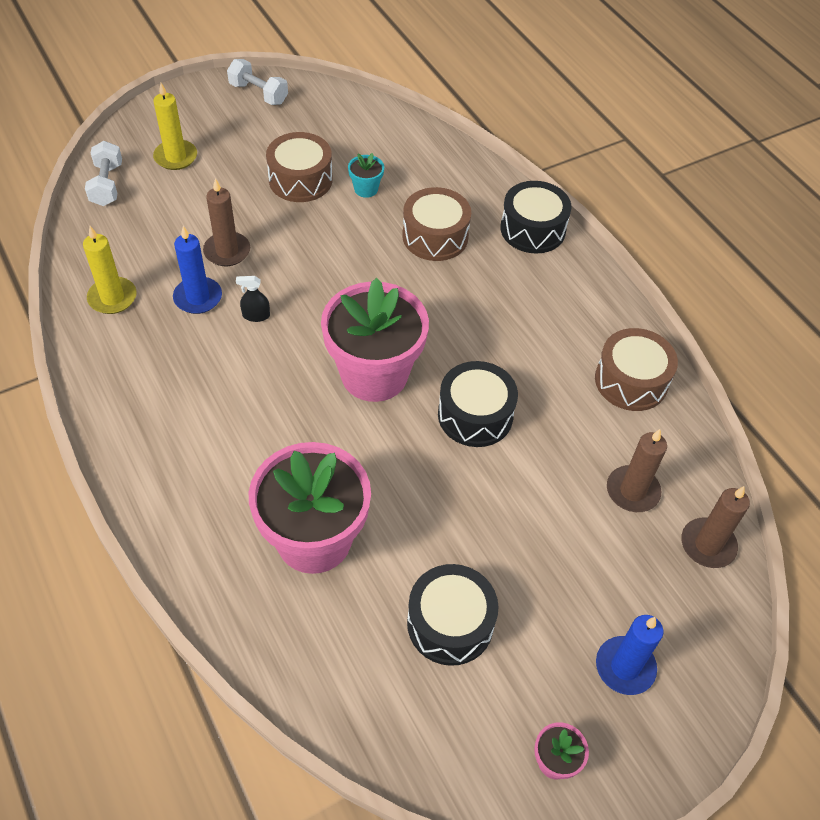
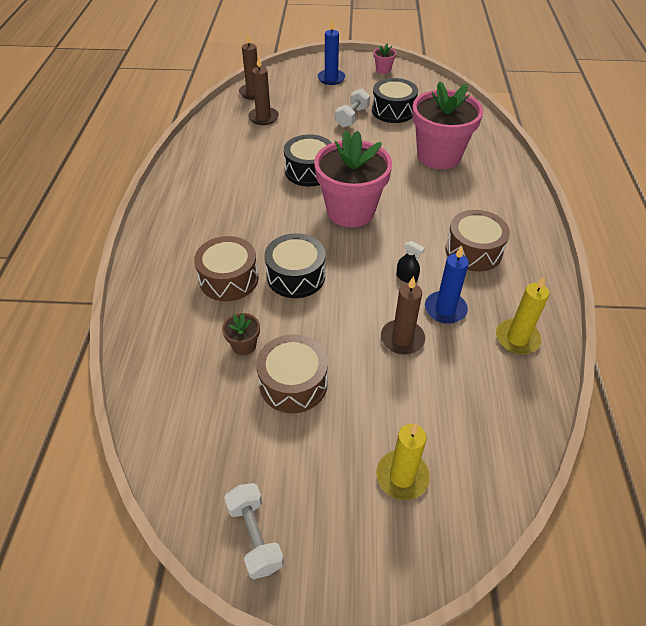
camera: 145 degrees left, 5 degrees down
white dumbbell [85,141,122,206] -> white dumbbell moved to [335,89,370,128]
turquoise flower pot [348,153,384,198] -> brown flower pot [222,313,260,355]
black drum [500,181,572,253] -> black drum moved to [265,233,325,298]
brown drum [595,328,678,411] -> brown drum moved to [446,210,510,271]

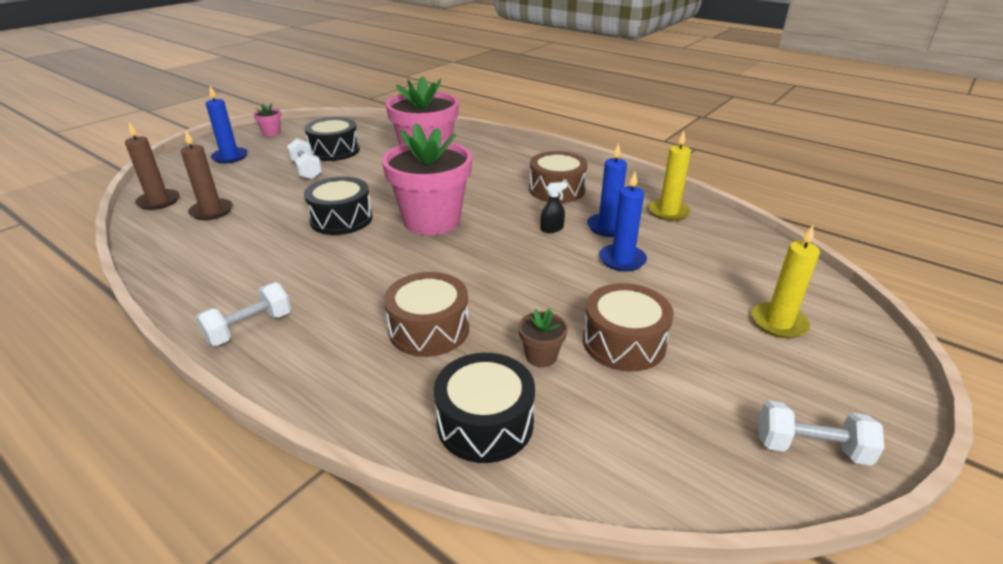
camera: 55 degrees left, 15 degrees down
black drum [265,233,325,298] -> black drum moved to [434,353,535,463]
brown candle [381,276,425,355] -> blue candle [599,171,647,272]
none -> white dumbbell [195,282,291,346]

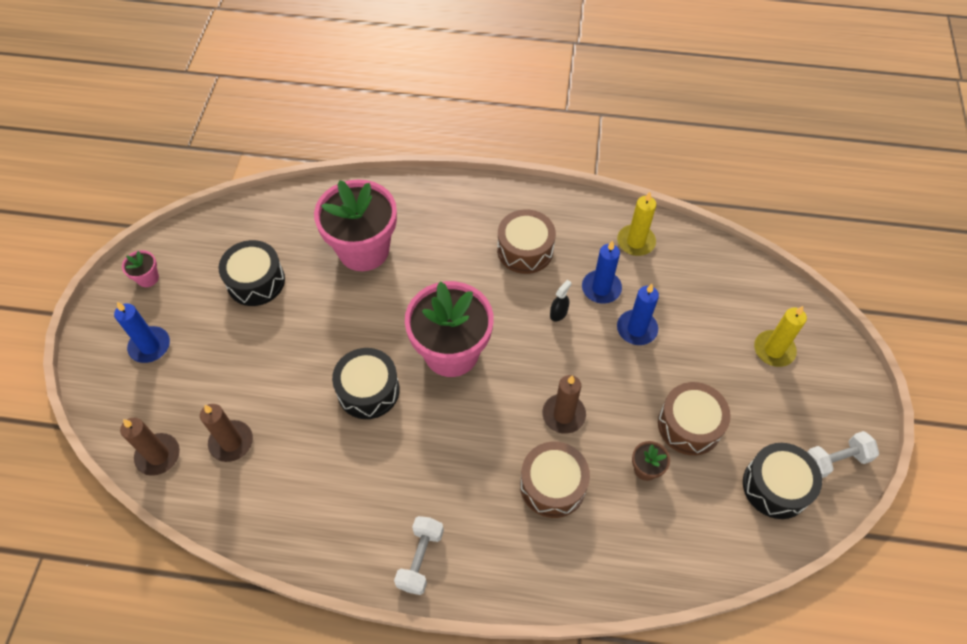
camera: 30 degrees left, 25 degrees up
white dumbbell [287,138,322,180] -> none
black drum [434,353,535,463] -> black drum moved to [743,443,822,519]
none -> brown candle [542,375,586,434]

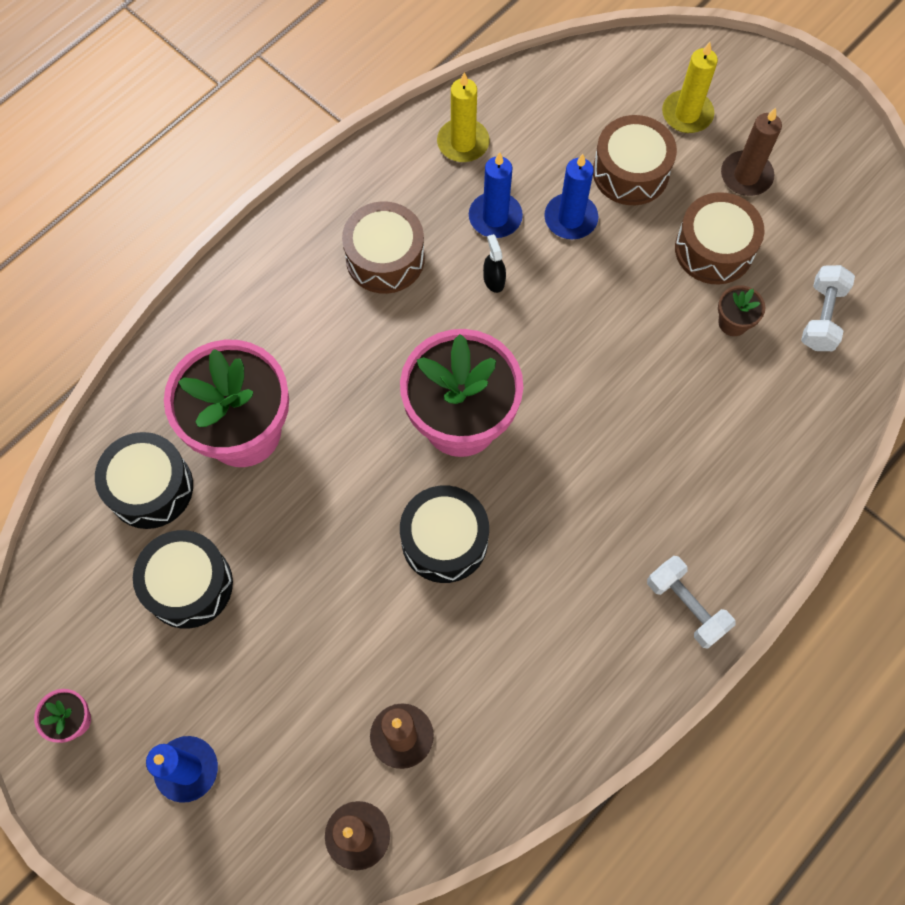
camera: 55 degrees left, 10 degrees up
brown drum [520,442,590,518] -> brown drum moved to [593,115,677,205]
brown candle [542,375,586,434] -> brown candle moved to [721,108,782,196]
black drum [743,443,822,519] -> black drum moved to [95,432,193,529]
white dumbbell [807,431,879,478] -> white dumbbell moved to [801,265,855,351]

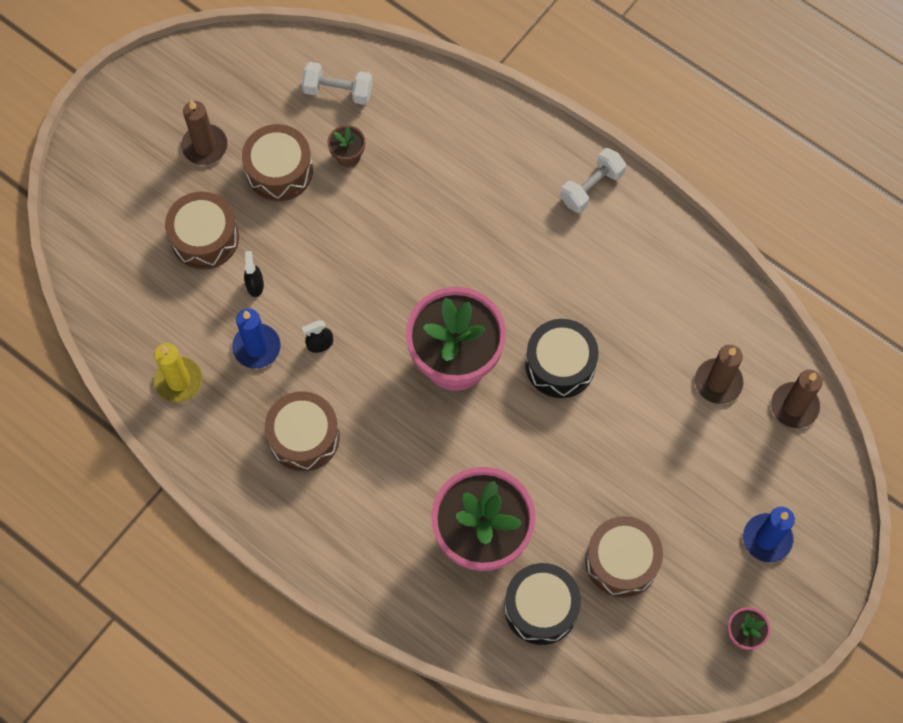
camera: 95 degrees left, 0 degrees up
black drum [133,530,233,629] -> brown drum [585,516,663,598]
blue candle [544,154,598,239] -> black spray bottle [244,251,264,297]
yellow candle [662,42,718,133] -> none

